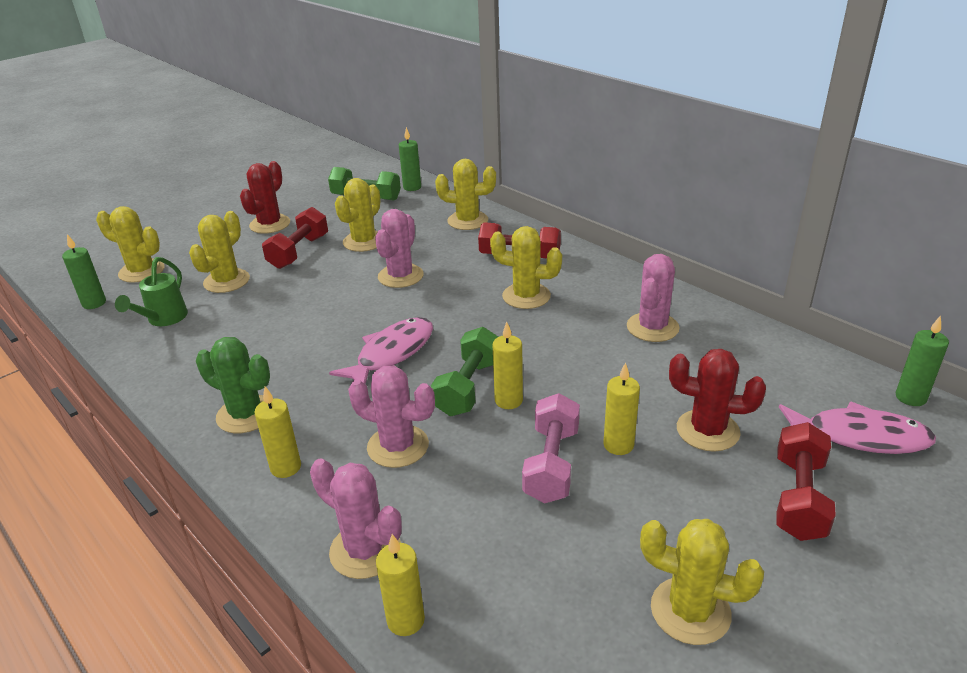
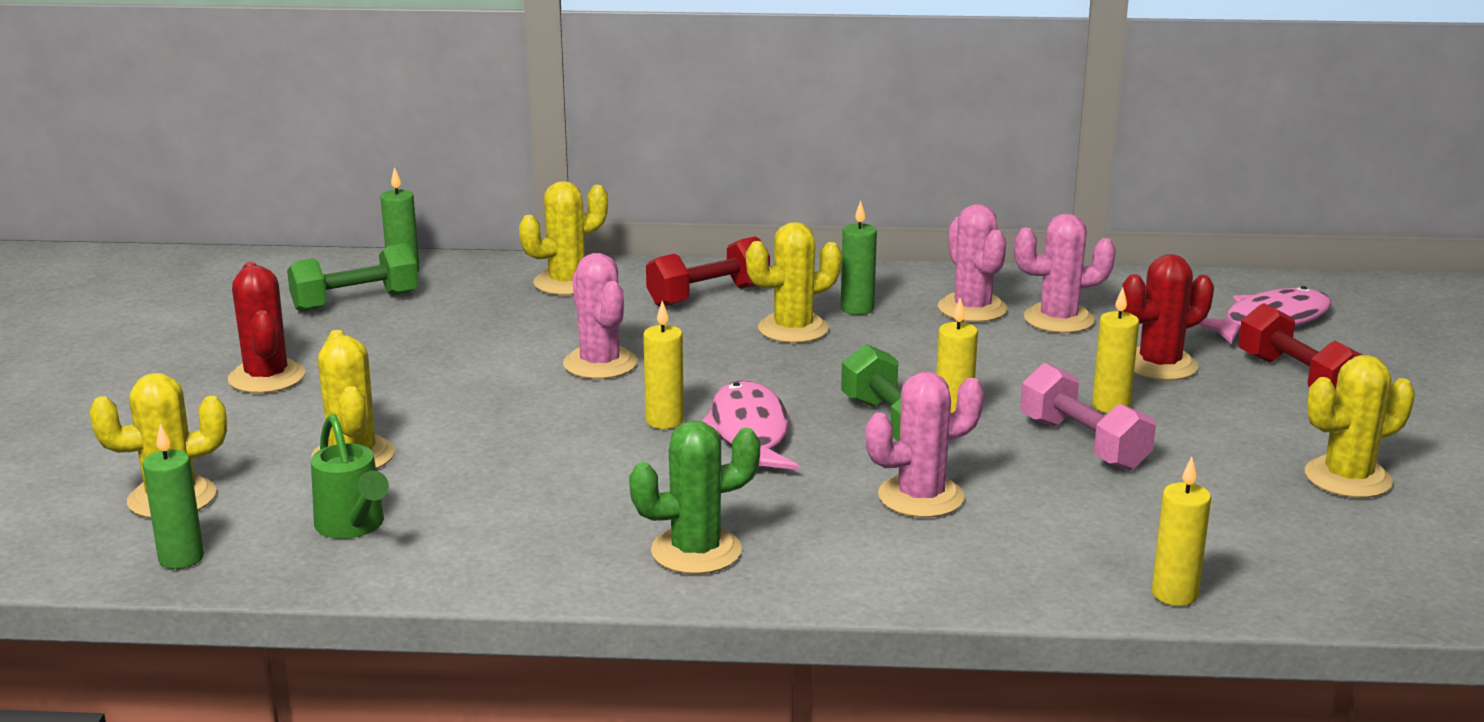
camera: 45 degrees left, 10 degrees down
yellow candle [254,386,301,478] -> yellow candle moved to [643,301,684,429]
red dumbbell [262,207,328,269] -> none
pink cactus [310,458,402,579] -> pink cactus moved to [1014,213,1116,333]
yellow cactus [335,178,381,252] -> none
green candle [895,315,949,406] -> green candle moved to [841,200,877,315]

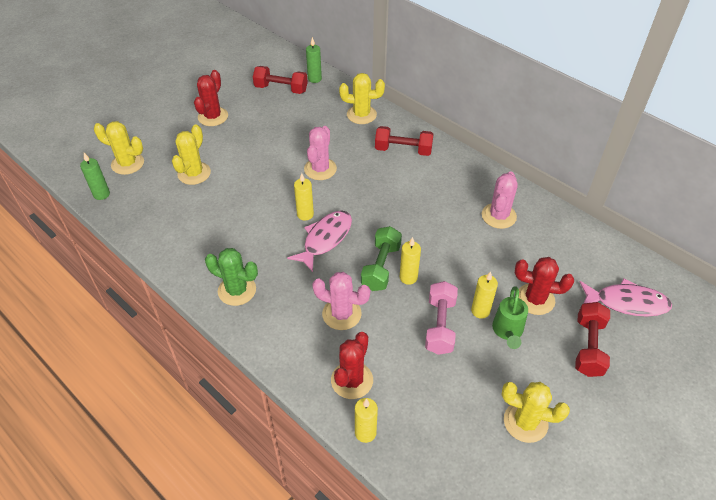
camera: 40 degrees right, 25 degrees up
green dumbbell [287,243,418,312] -> red dumbbell [253,66,308,94]
green watering can [311,414,389,539] -> green watering can moved to [492,286,528,349]
yellow cactus [746,222,842,343] -> none
green candle [841,200,877,315] -> none
pink cactus [1014,213,1116,333] -> none
none -> red cactus [331,332,373,399]

